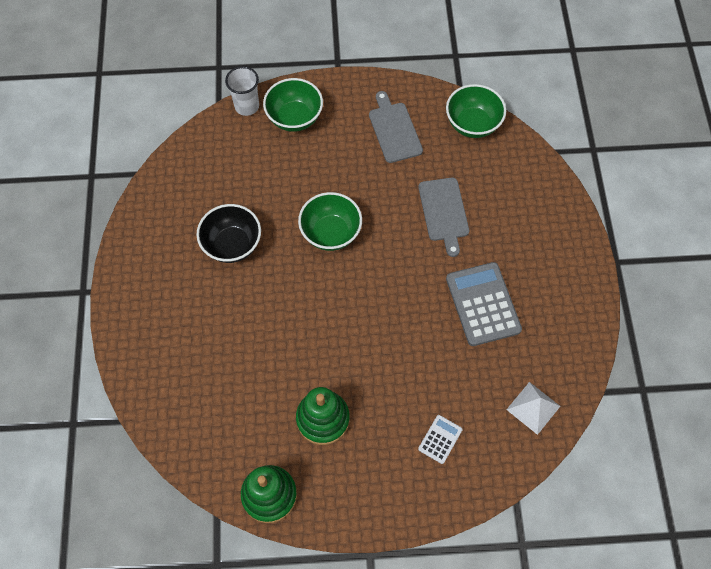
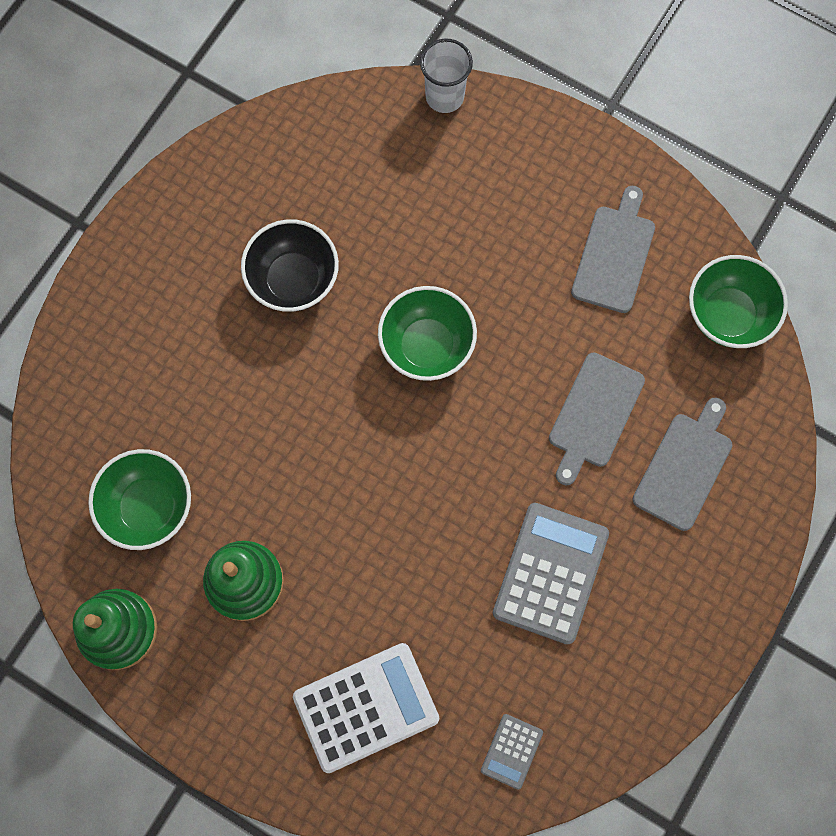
camera: 35 degrees right, 10 degrees up
green bowl [263,78,323,132] -> green bowl moved to [88,449,191,550]
white calculator [418,415,463,464] -> white calculator [293,643,439,773], size x2.02
white pyramid [506,382,560,435] -> grey calculator [481,714,543,790]
none -> grey cutting board [632,398,733,531]

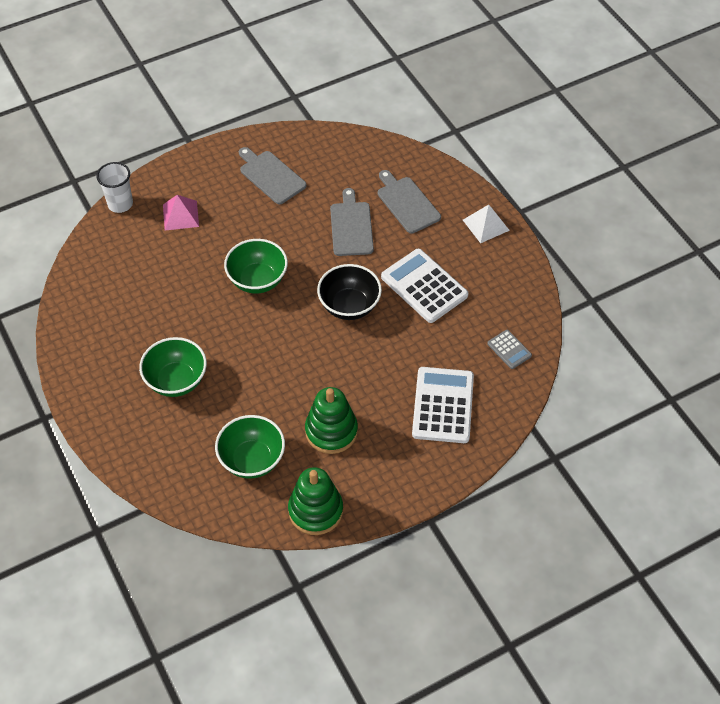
camera: 60 degrees left, 20 degrees down
black bowl [241,219,339,312] -> black bowl moved to [317,264,382,320]
grey calculator [493,503,609,644] -> white calculator [381,249,468,323]
grey cutting board [549,353,645,485] -> grey cutting board turned 150 degrees counterclockwise [330,188,374,256]
green bowl [689,255,788,348] -> green bowl moved to [139,337,207,397]
none -> pink pyramid [163,195,199,231]
none -> white pyramid [463,204,510,243]

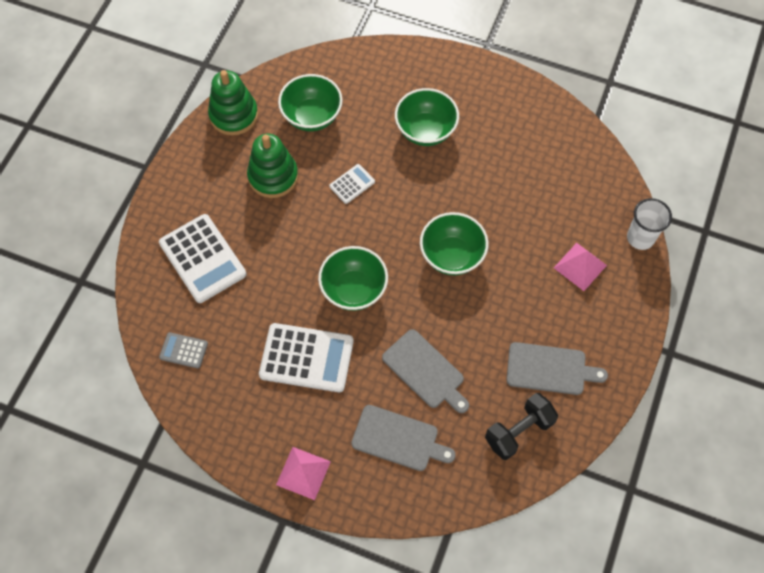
camera: 140 degrees right, 10 degrees up
black bowl [317,264,382,320] -> green bowl [318,246,388,311]
white pyramid [463,204,510,243] -> pink pyramid [276,447,331,500]
none -> white calculator [329,164,375,204]
none -> black dumbbell [485,393,558,460]

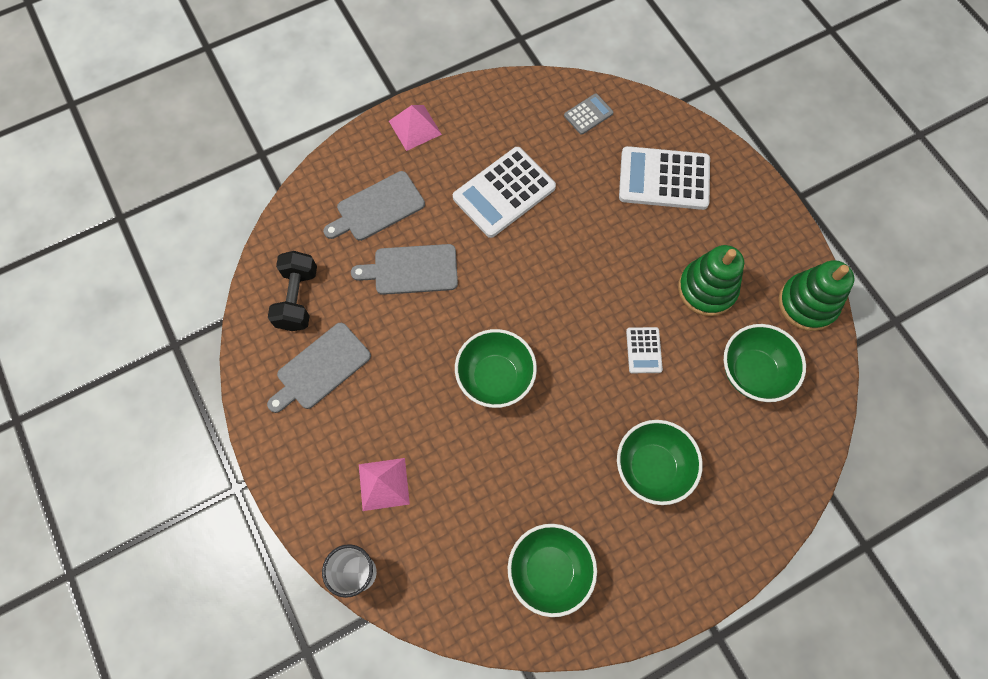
camera: 130 degrees right, 5 degrees up
green bowl [318,246,388,311] -> green bowl moved to [508,524,597,617]

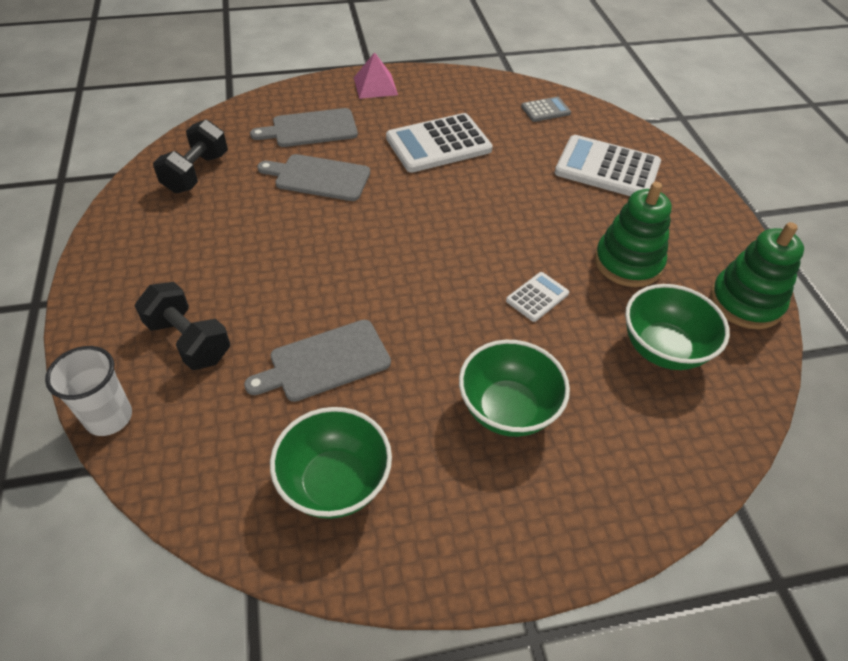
camera: 15 degrees right, 20 degrees down
grey cutting board [267,323,371,413] -> grey cutting board moved to [244,320,391,402]
pink pyramid [359,458,410,511] -> black dumbbell [135,282,230,370]
green bowl [455,329,537,408] -> none
white calculator [626,327,663,373] -> white calculator turned 150 degrees counterclockwise [506,272,569,322]

